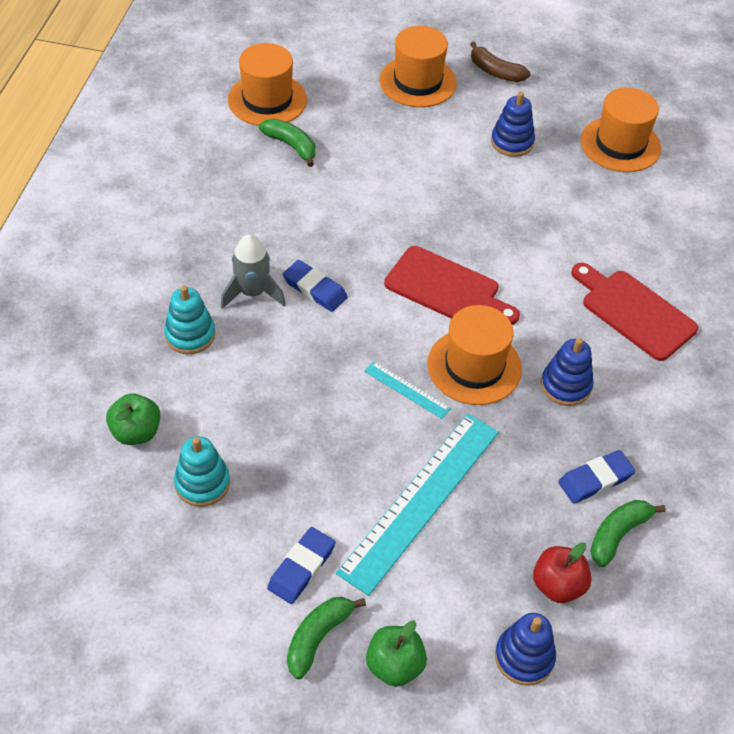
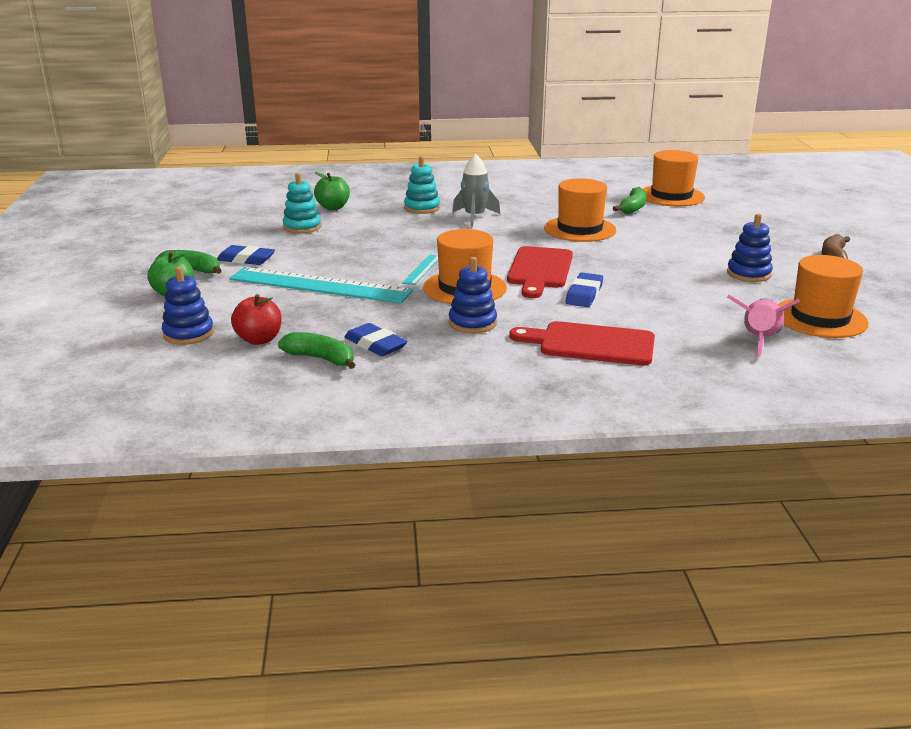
camera: 75 degrees right, 25 degrees down
blue eraser [283,260,348,312] -> blue eraser moved to [565,273,603,307]
orange hat [379,26,457,107] -> orange hat moved to [544,178,616,242]
red cutting board [571,263,698,361] -> red cutting board turned 105 degrees counterclockwise [509,321,655,366]
none -> pink rocket [727,295,800,357]

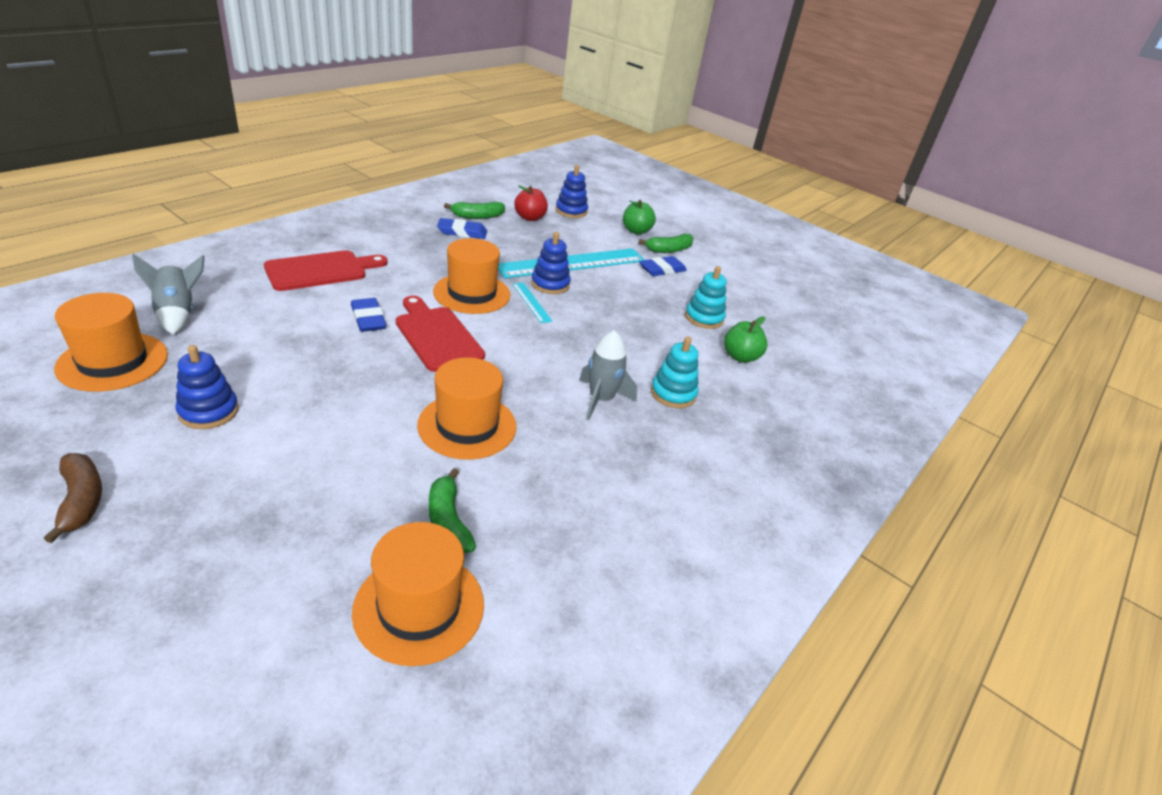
camera: 130 degrees right, 10 degrees up
blue stacking toy [449,257,497,333] -> blue stacking toy moved to [531,232,571,294]
pink rocket [727,295,800,357] -> grey rocket [132,254,205,335]

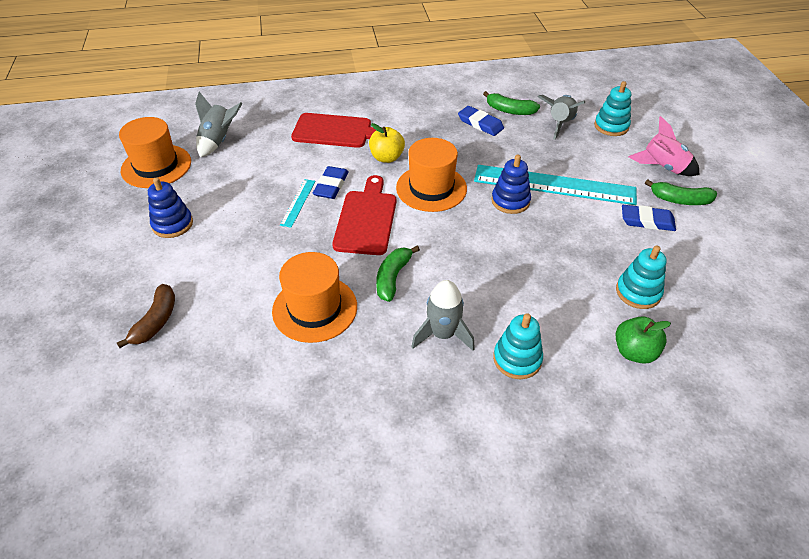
camera: 45 degrees right, 10 degrees up
brown banana [44,453,102,543] -> brown banana moved to [117,284,175,348]
orange hat [352,522,484,666] -> none
green banana [429,468,476,553] -> green banana moved to [376,246,420,302]
turquoise ruler [512,283,552,323] -> turquoise ruler moved to [280,179,316,228]
red apple [514,185,548,221] -> grey rocket [538,95,585,139]
blue stacking toy [556,165,588,218] -> turquoise stacking toy [594,81,631,136]
green apple [623,200,656,234] -> pink rocket [628,116,699,176]
none -> yellow apple [369,123,405,163]

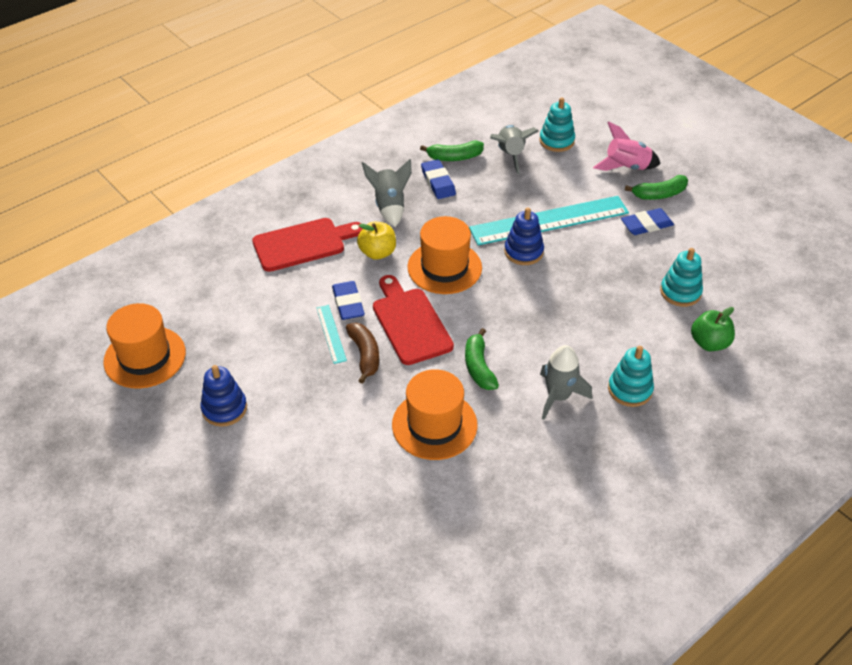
camera: 30 degrees left, 0 degrees up
brown banana [117,284,175,348] -> brown banana moved to [346,323,379,384]
grey rocket [195,92,242,157] -> grey rocket moved to [362,159,412,227]
blue eraser [458,106,504,136] -> blue eraser turned 60 degrees clockwise [421,159,456,199]

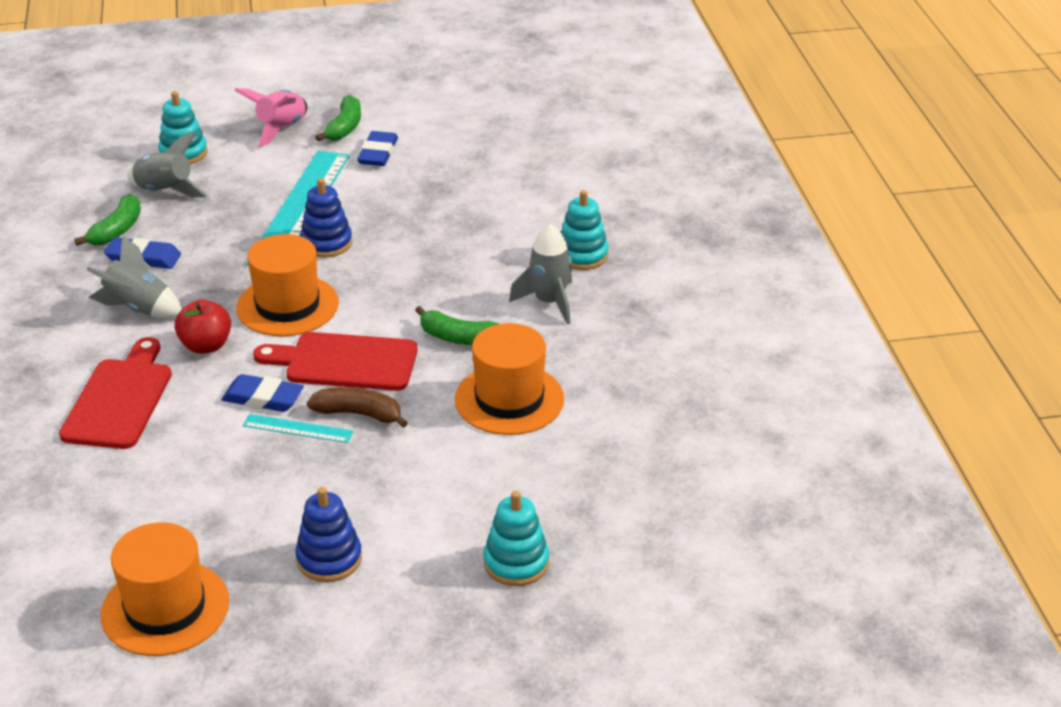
camera: 60 degrees left, 10 degrees down
yellow apple [357,222,396,260] -> red apple [175,300,231,354]
turquoise stacking toy [660,248,703,307] -> turquoise stacking toy moved to [483,491,549,586]
green apple [691,307,735,351] -> none

